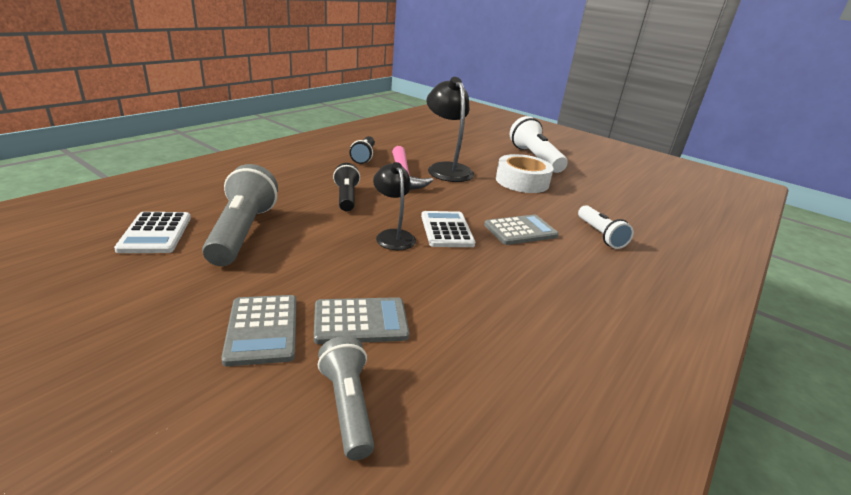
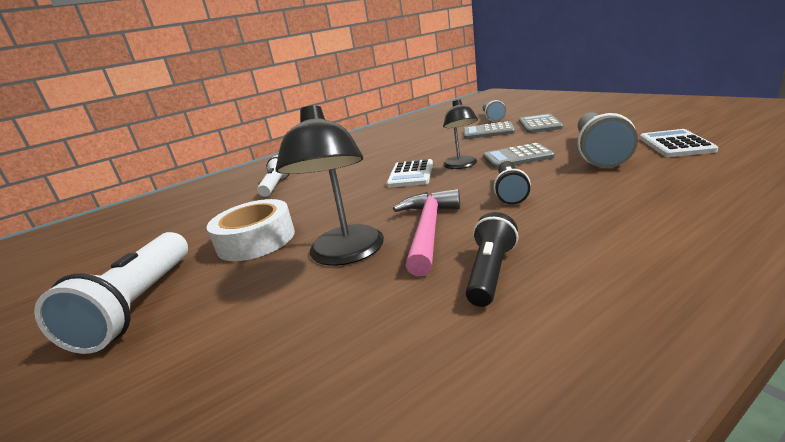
camera: 155 degrees left, 5 degrees down
grey calculator [484,215,559,245] -> grey calculator moved to [483,143,555,168]

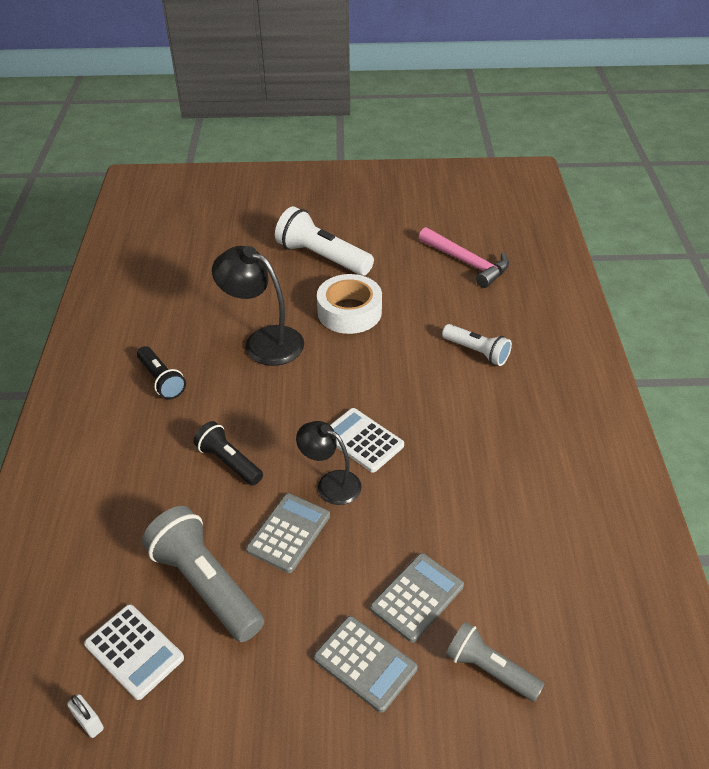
camera: 120 degrees right, 20 degrees up
pink hammer [393,189,460,276] -> pink hammer moved to [419,227,509,288]
none -> white padlock [67,694,104,738]

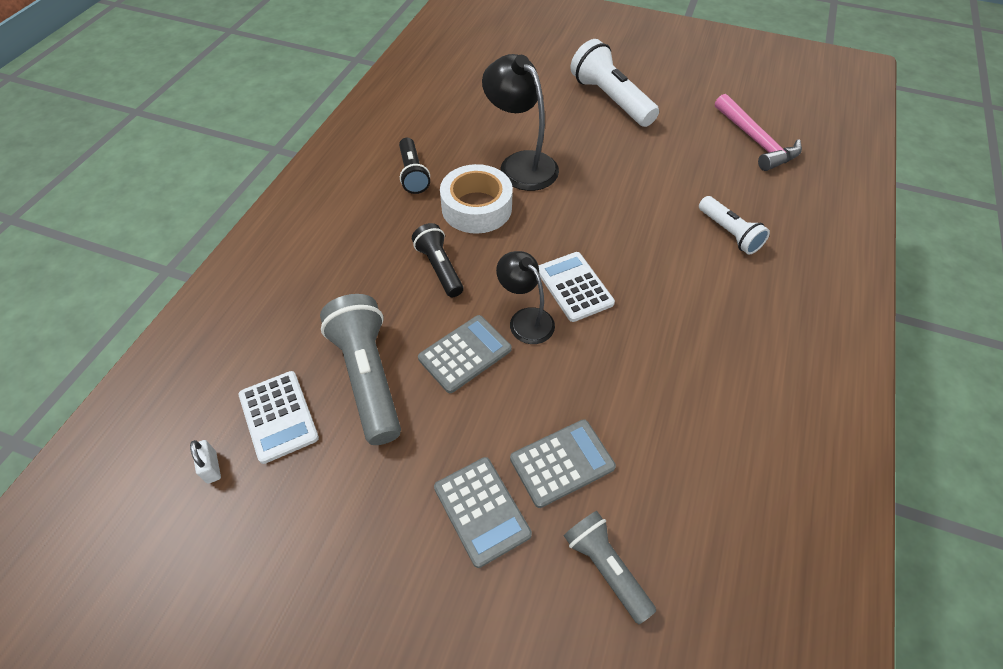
camera: 20 degrees right, 10 degrees up
white tape [317,274,382,334] -> white tape moved to [440,164,513,234]

